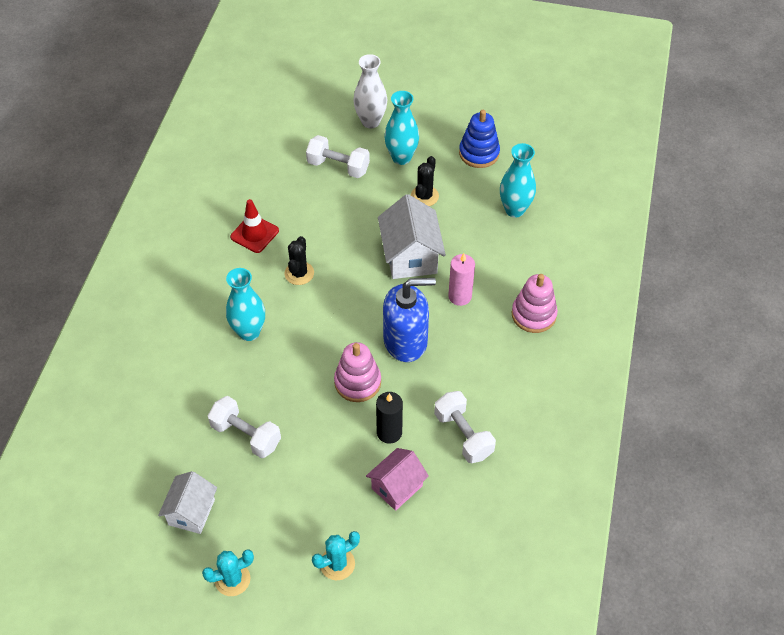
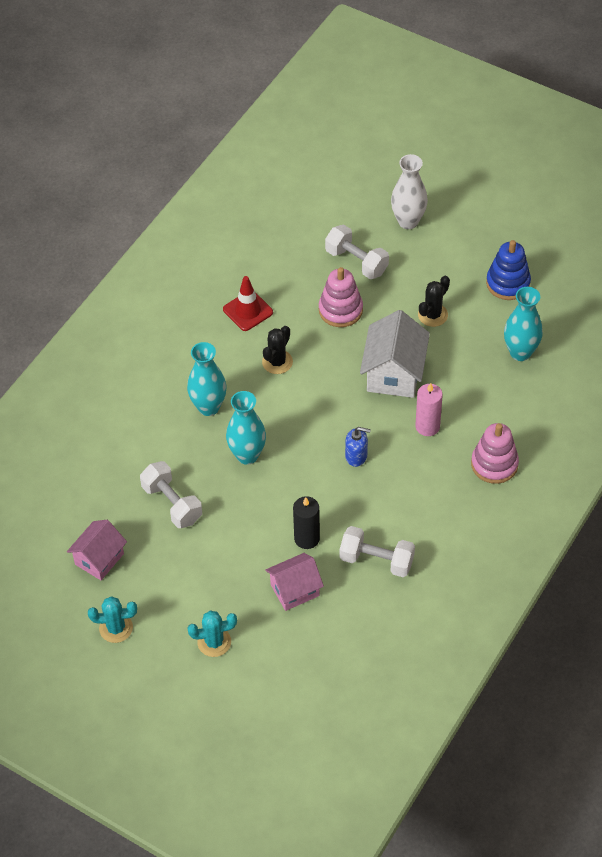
camera: 20 degrees right, 0 degrees up
white house [158,471,217,534] -> pink house [67,520,127,580]
pink stacking toy [334,342,381,402] -> pink stacking toy moved to [319,267,363,327]
blue soap dispenser [383,278,436,362] -> blue soap dispenser [345,427,371,467], size x0.49
turquoise vase [384,91,419,165] -> turquoise vase moved to [226,391,266,465]
white dumbbell [434,391,496,463] -> white dumbbell turned 60 degrees counterclockwise [340,526,415,577]

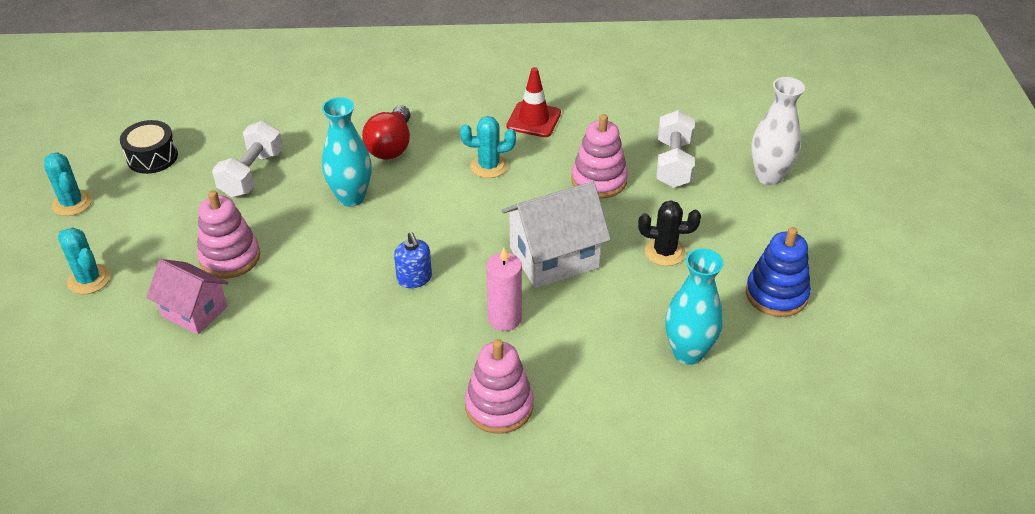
camera: 55 degrees right, 10 degrees down
pink house [67,520,127,580] -> black drum [120,120,178,174]
turquoise vase [187,342,227,416] -> red light bulb [362,106,410,160]
black cactus [262,326,293,374] -> turquoise cactus [460,116,516,178]
black candle [293,496,320,549] -> none
white dumbbell [340,526,415,577] -> none
none -> pink stacking toy [197,190,260,279]

